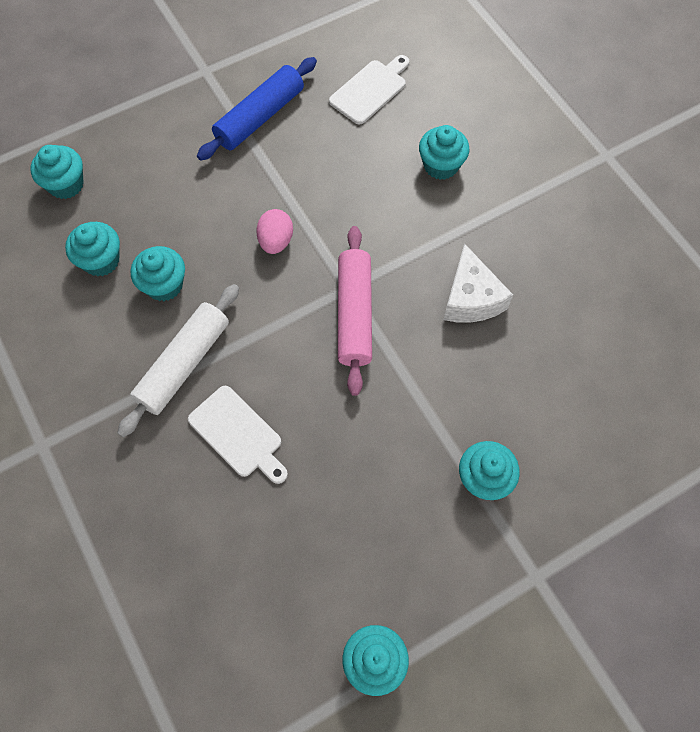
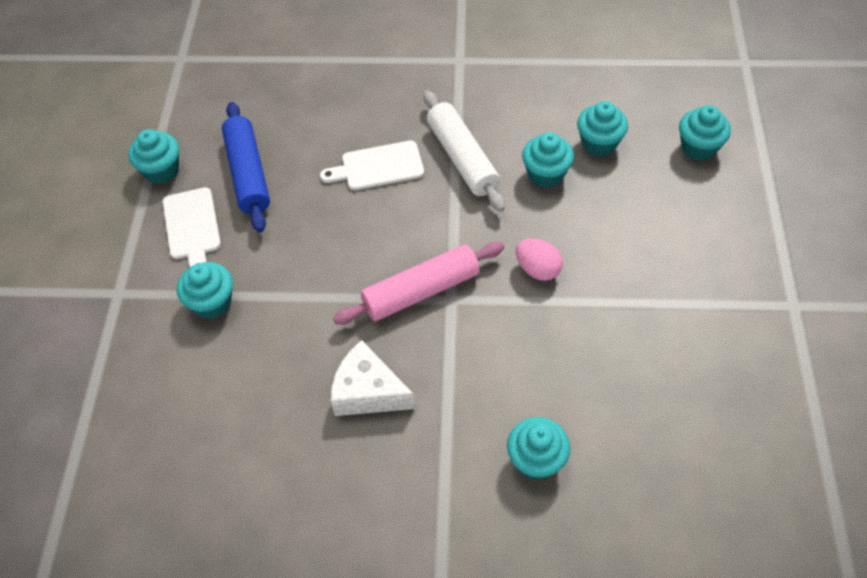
camera: 125 degrees right, 10 degrees down
blue rolling pin [197,57,317,161] -> blue rolling pin moved to [222,102,270,233]
white cutting board [329,55,409,125] -> white cutting board moved to [163,187,221,268]
pink rolling pin [338,226,372,396] -> pink rolling pin turned 60 degrees counterclockwise [333,242,504,325]

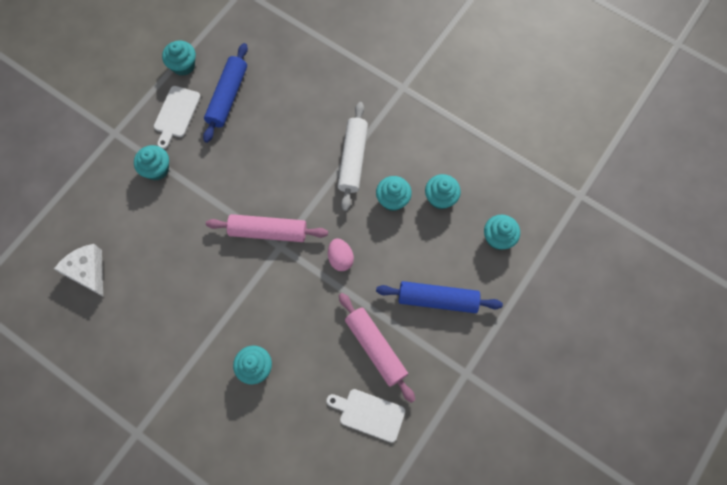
camera: 30 degrees right, 15 degrees up
white cutting board [320,140,424,190] -> white cutting board moved to [326,389,405,443]
white cheese [331,340,415,416] -> white cheese moved to [54,244,103,296]
none -> pink rolling pin [339,293,415,403]
none -> blue rolling pin [376,281,503,313]

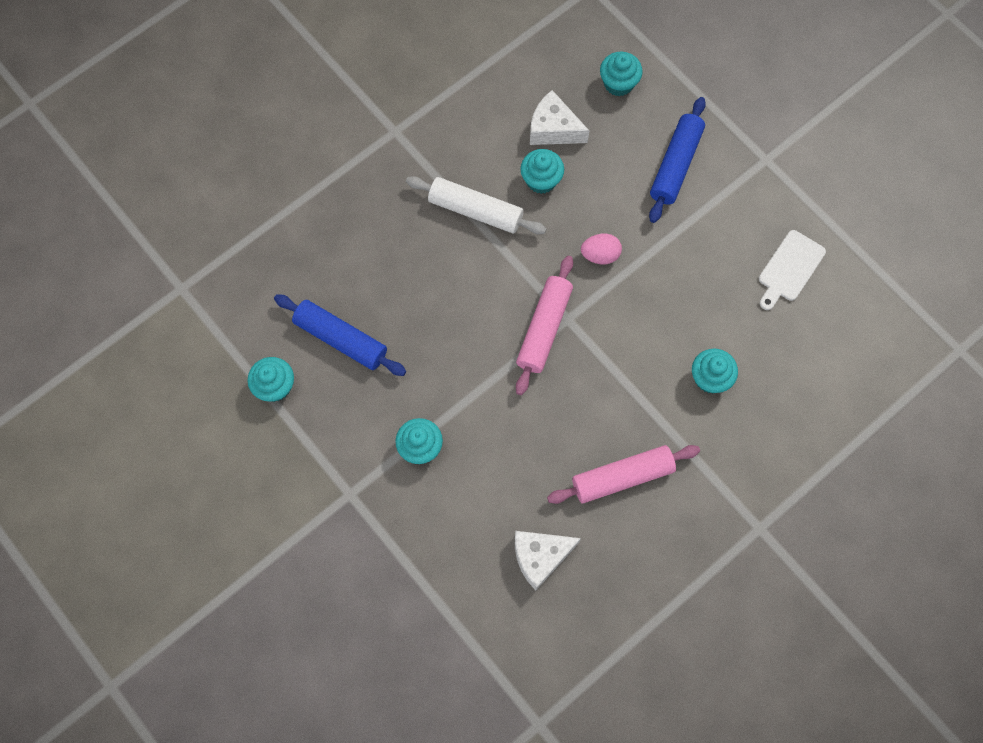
camera: 75 degrees left, 0 degrees up
white cutting board [154,86,201,149] -> none
pink rolling pin [339,293,415,403] -> pink rolling pin moved to [547,445,700,504]
turquoise cupcake [425,174,461,210] -> white cheese [530,90,589,145]

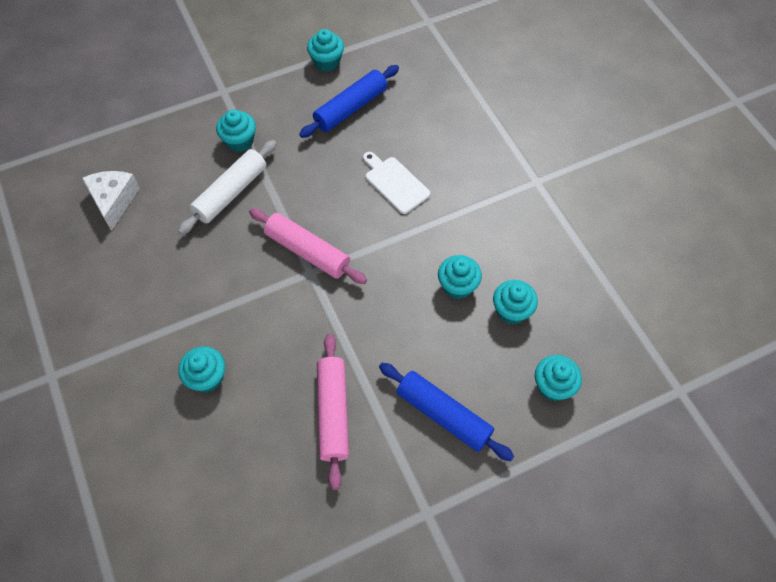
camera: 105 degrees right, 10 degrees down
white rolling pin [406,176,546,234] -> white rolling pin moved to [178,140,277,235]
white cheese [530,90,589,145] -> turquoise cupcake [493,280,538,325]
pink rolling pin [547,445,700,504] -> pink rolling pin moved to [317,334,349,490]
pink egg [581,234,622,264] -> none
white cutting board [759,230,826,310] -> white cutting board moved to [363,152,430,214]

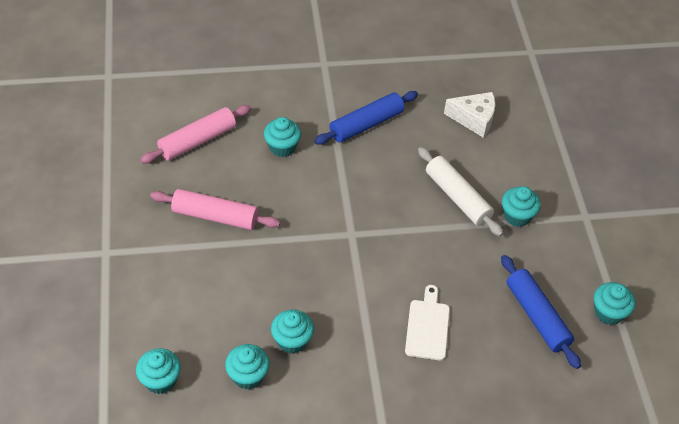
camera: 105 degrees right, 10 degrees down
pink rolling pin [249,208,367,284] -> pink rolling pin moved to [140,105,251,163]
white cutting board [363,152,430,214] -> white cutting board turned 60 degrees counterclockwise [405,285,450,360]
blue rolling pin [379,363,514,461] -> blue rolling pin moved to [314,91,418,145]

